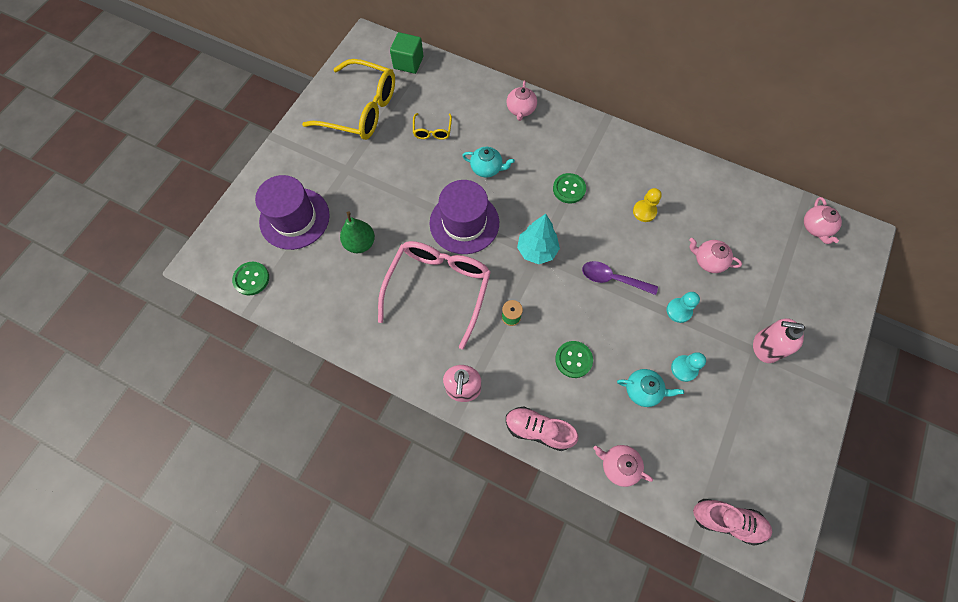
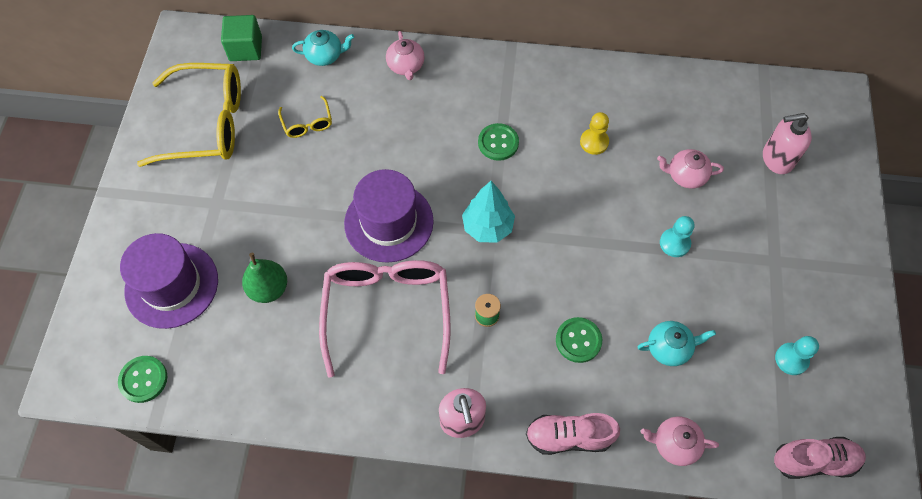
camera: 20 degrees left, 5 degrees down
turquoise teapot [462,147,515,178] -> turquoise teapot moved to [292,30,354,66]
purple spoon [582,261,658,295] -> none
turquoise pawn [671,352,706,382] -> turquoise pawn moved to [775,336,819,375]
pink soap dispenser [753,318,806,363] -> pink soap dispenser moved to [763,113,812,174]
pink teapot [804,197,842,244] -> none

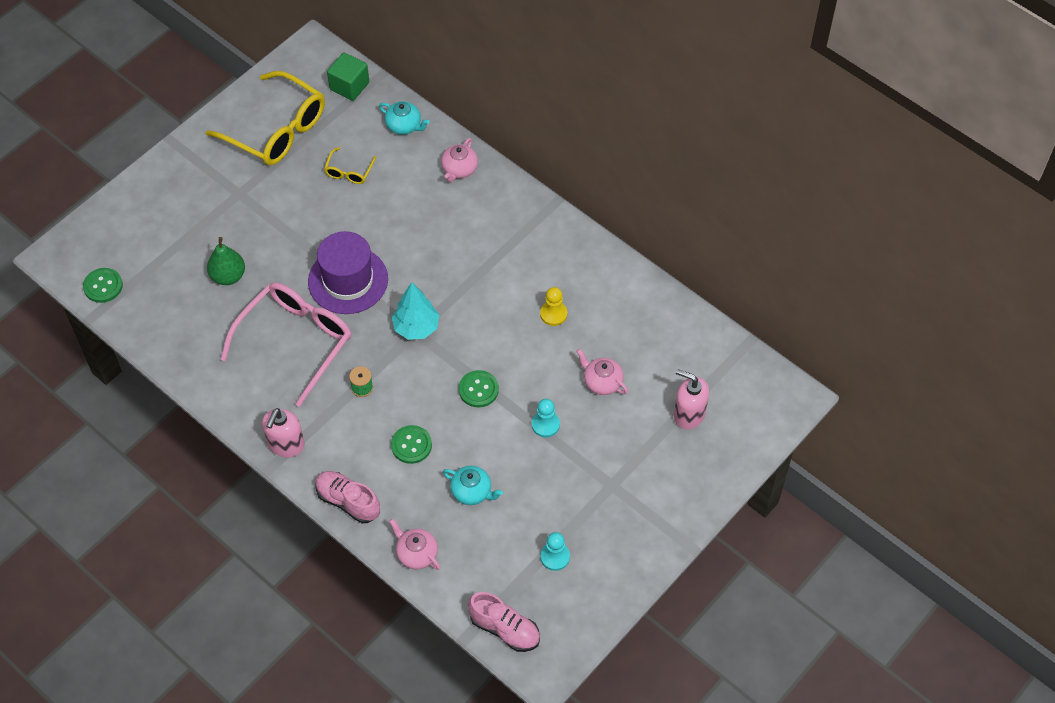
camera: 35 degrees right, 5 degrees down
purple hat [120,233,218,329] -> none
green button [478,123,519,161] -> green button moved to [459,370,499,407]

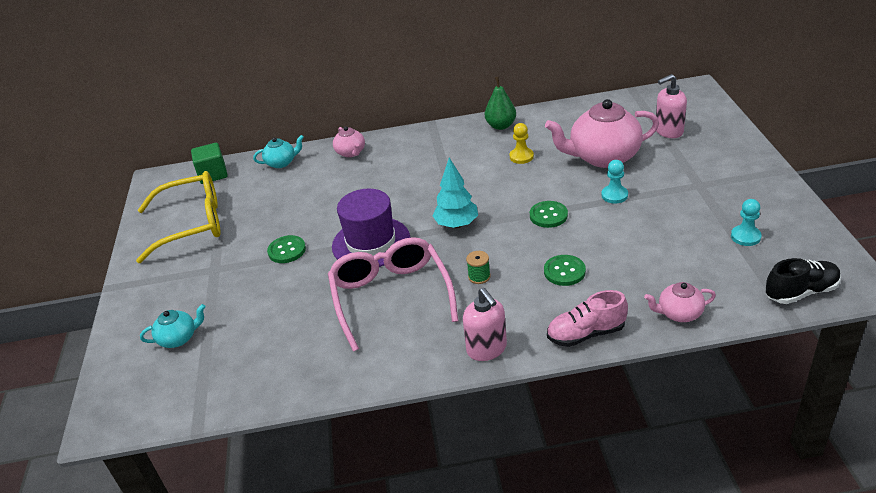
camera: 45 degrees left, 20 degrees down
green button [83,268,123,303] -> green button moved to [267,235,306,263]
green pear [207,237,245,285] -> green pear moved to [485,77,516,130]
yellow glasses [324,147,376,184] -> none
turquoise teapot [443,466,503,505] -> turquoise teapot moved to [140,304,206,348]
pink shoe [468,592,540,652] -> black shoe [765,258,841,304]
pink teapot [576,349,628,395] -> pink teapot [545,99,659,168], size x2.03

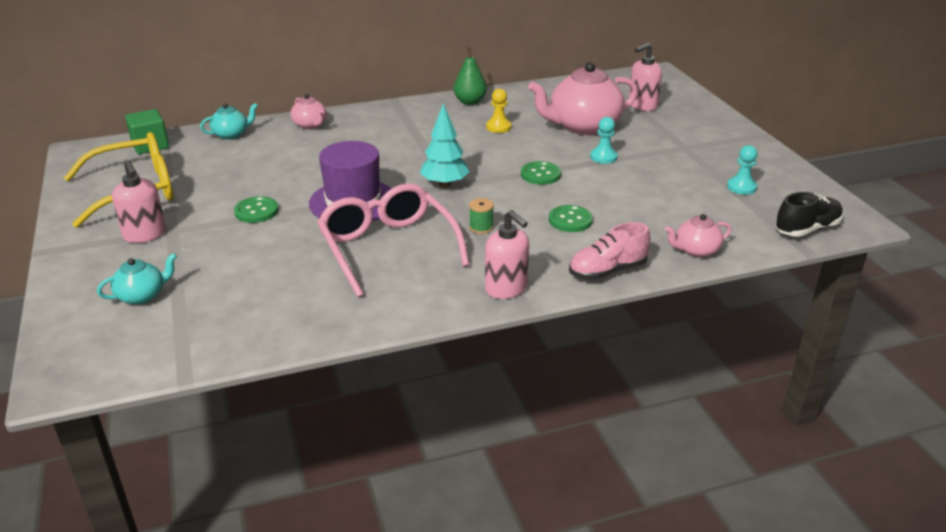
camera: 15 degrees left, 5 degrees down
none -> pink soap dispenser [112,160,166,243]

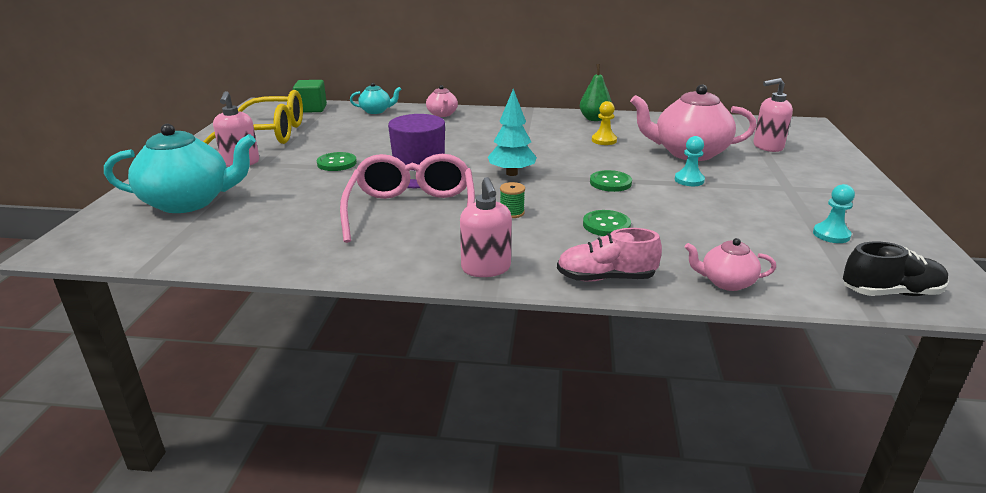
camera: 25 degrees right, 5 degrees down
turquoise teapot [97,253,177,305] -> turquoise teapot [104,124,256,213], size x2.03

